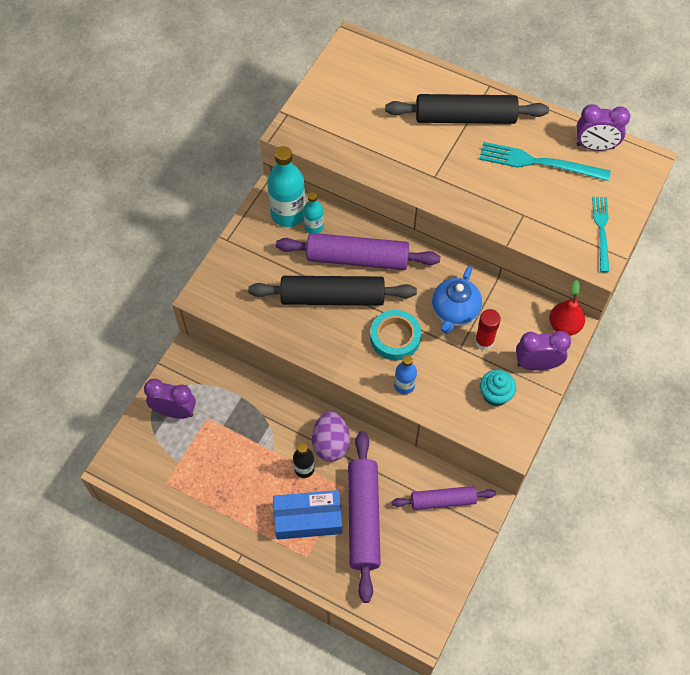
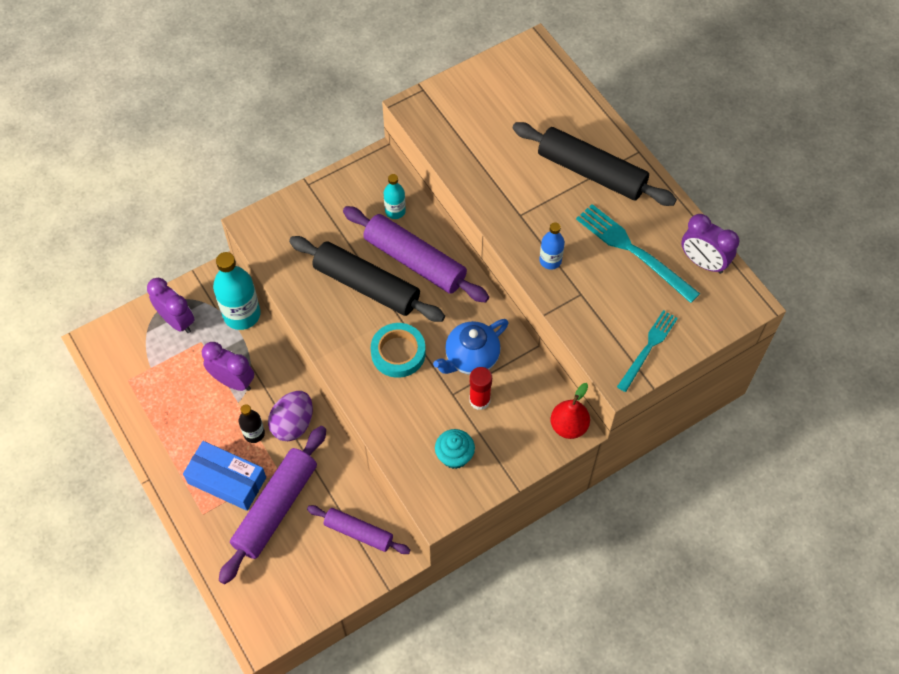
camera: 30 degrees right, 0 degrees up
turquoise bottle [267,146,306,227] -> turquoise bottle moved to [213,252,261,330]
blue bottle [394,355,417,394] -> blue bottle moved to [539,222,565,270]
purple clock [516,331,571,371] -> purple clock moved to [202,342,254,391]

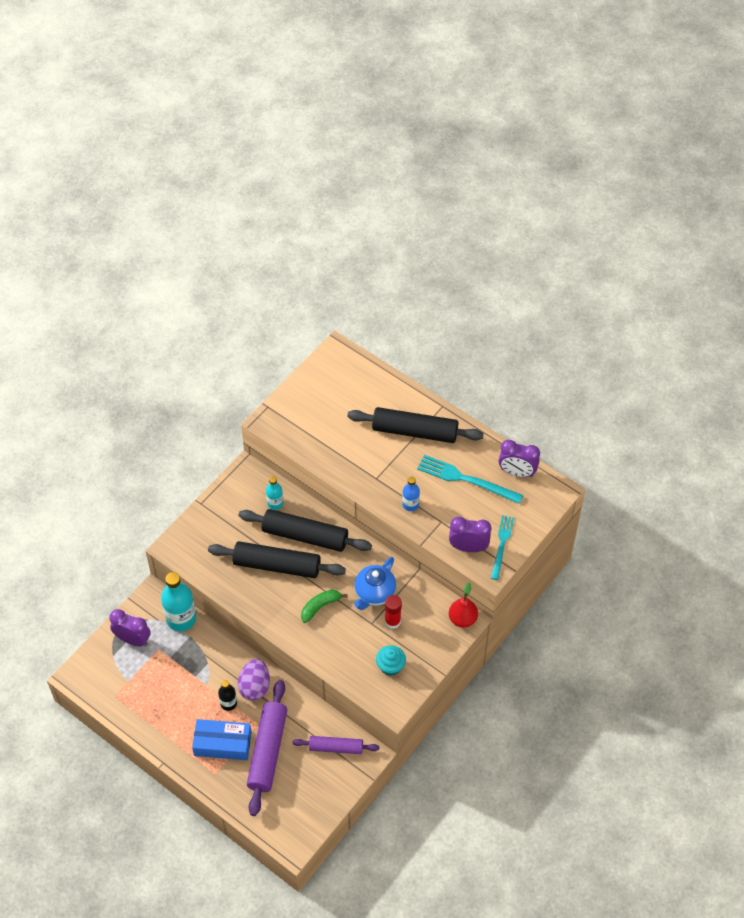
camera: 20 degrees left, 5 degrees down
purple clock [202,342,254,391] -> purple clock moved to [449,517,491,552]
purple rolling pin [343,206,489,303] -> black rolling pin [239,509,372,552]
turquoise tape [371,323,426,378] -> green banana [301,590,347,623]

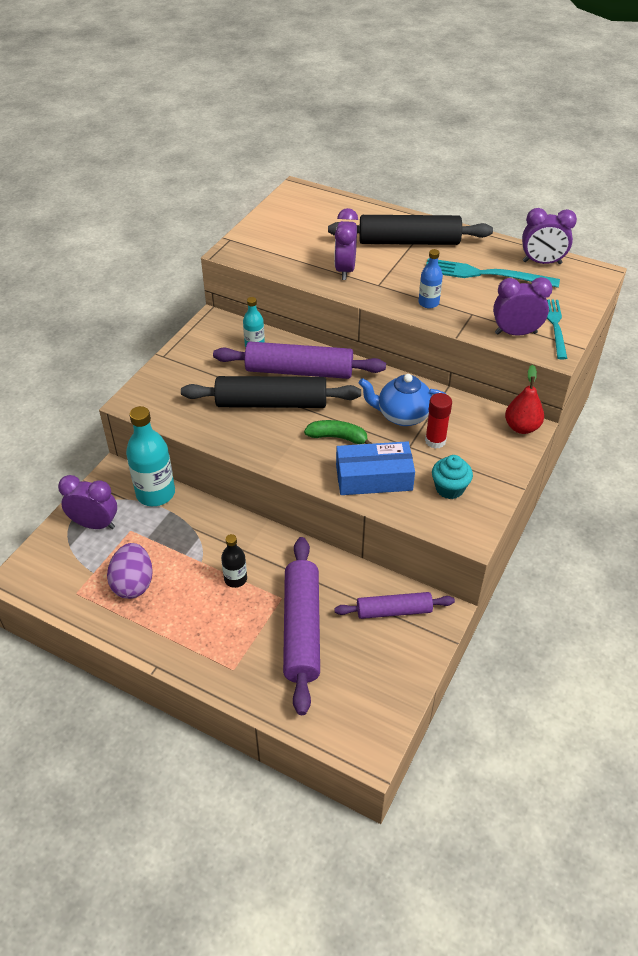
camera: 10 degrees left, 10 degrees down
blue box [192,719,252,760] -> blue box moved to [336,441,415,495]
purple egg [238,659,270,701] -> purple egg moved to [107,543,153,599]
black rolling pin [239,509,372,552] -> purple rolling pin [213,342,386,379]
green banana [301,590,347,623] -> green banana turned 60 degrees clockwise [304,420,373,444]
blue teapot [354,557,396,610] -> blue teapot turned 75 degrees clockwise [358,374,446,426]
none -> purple clock [334,208,358,280]

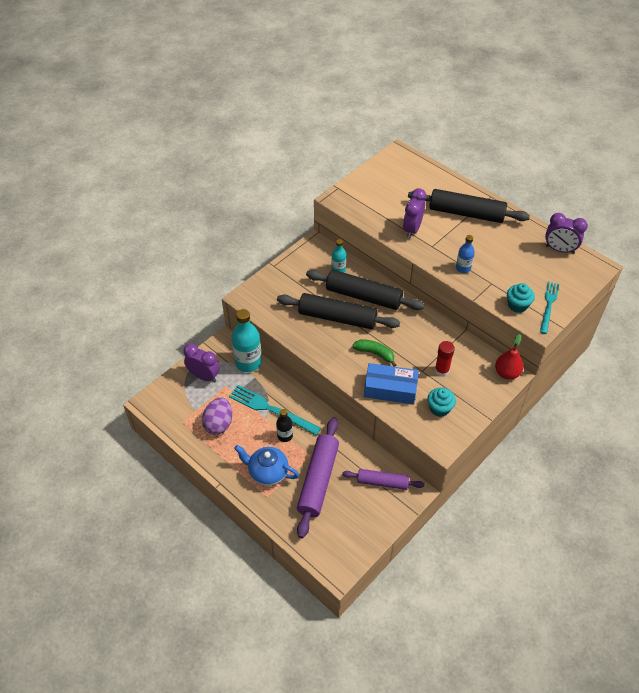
camera: 15 degrees right, 5 degrees up
purple rolling pin [213,342,386,379] -> black rolling pin [306,270,424,310]
blue teapot [358,374,446,426] -> blue teapot moved to [234,445,299,486]
turquoise fork [426,258,560,288] -> turquoise fork moved to [229,385,321,435]
purple clock [493,277,552,336] -> turquoise cupcake [507,283,535,313]

